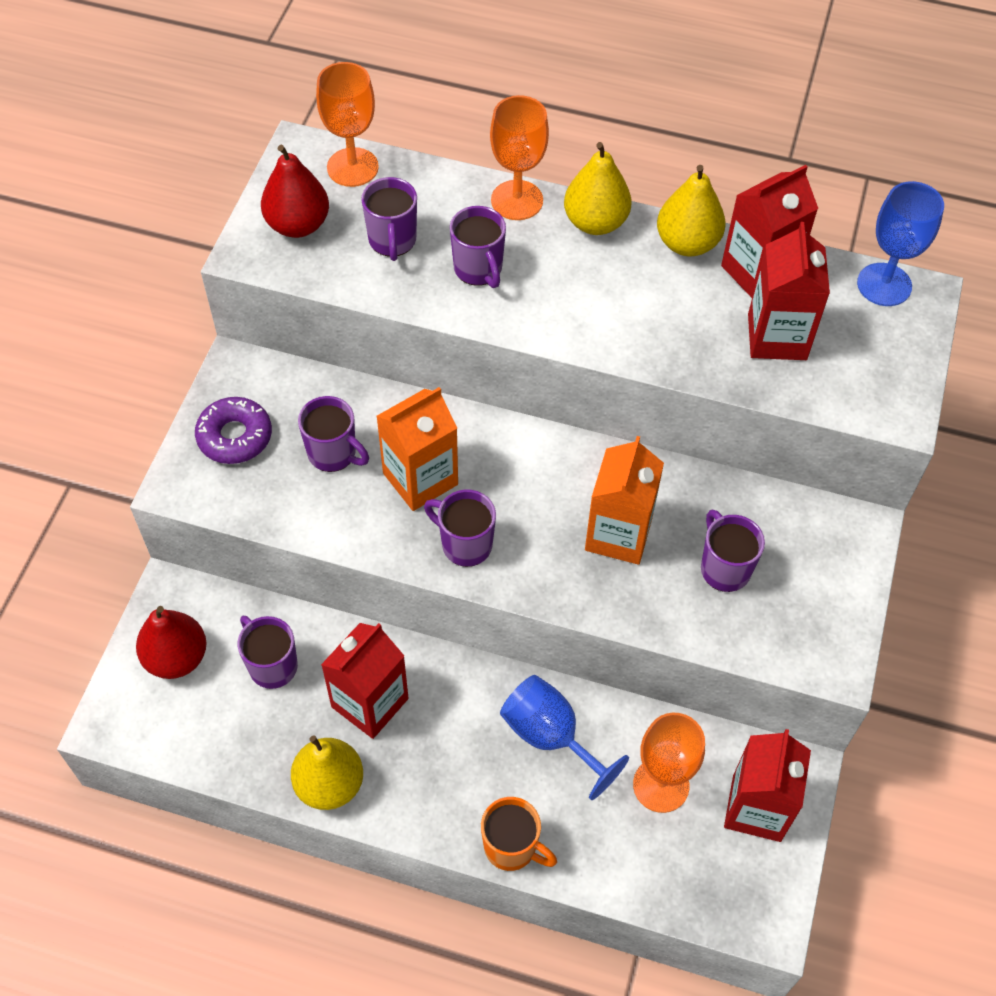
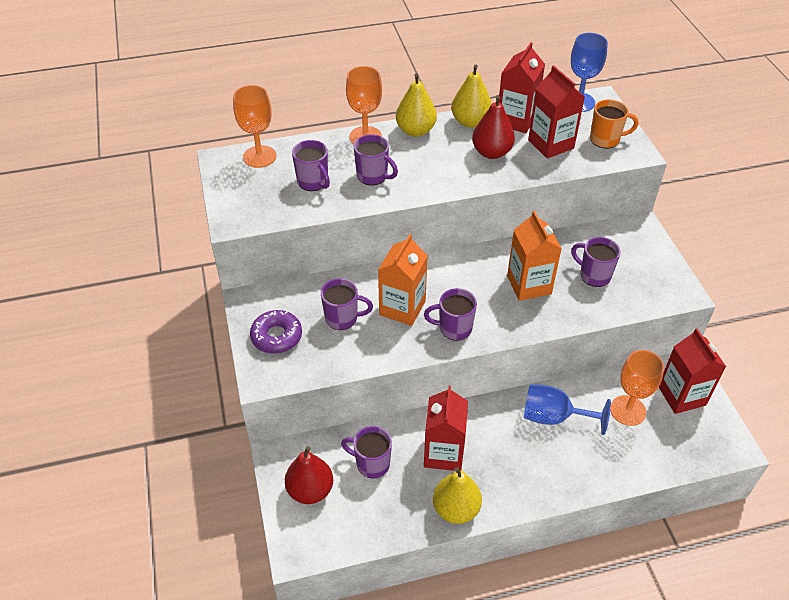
camera: 30 degrees left, 10 degrees down
red pear [261,145,329,238] -> red pear moved to [472,95,515,159]
orange mug [481,797,557,871] -> orange mug moved to [590,99,638,149]

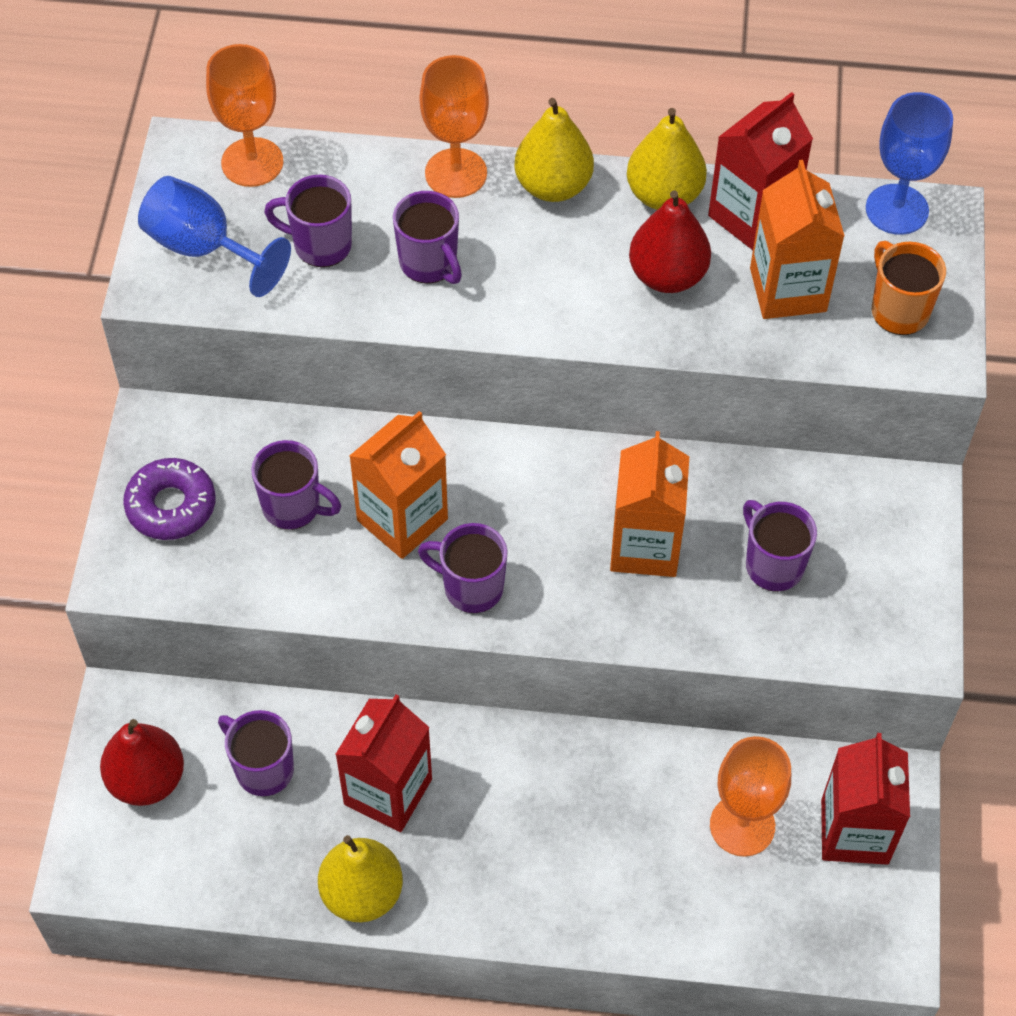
camera: 20 degrees right, 10 degrees up
purple mug [292,140,330,191] -> purple mug turned 120 degrees clockwise [264,175,352,267]
blue goblet [524,384,611,435] -> blue goblet moved to [138,176,291,297]
red carton [528,65,585,158] -> orange carton [750,160,844,319]
orange mug [590,99,638,149] -> orange mug turned 135 degrees counterclockwise [872,241,946,335]

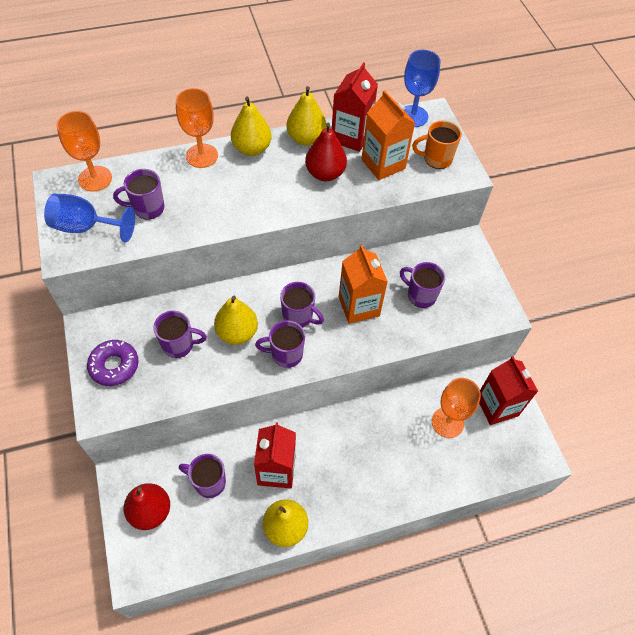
camera: 25 degrees left, 0 degrees up
orange carton [350,411,448,559] -> yellow pear [214,296,258,345]
purple mug [393,191,462,284] -> purple mug moved to [280,282,324,328]
orange mug [872,241,946,335] -> orange mug turned 45 degrees counterclockwise [412,121,462,169]

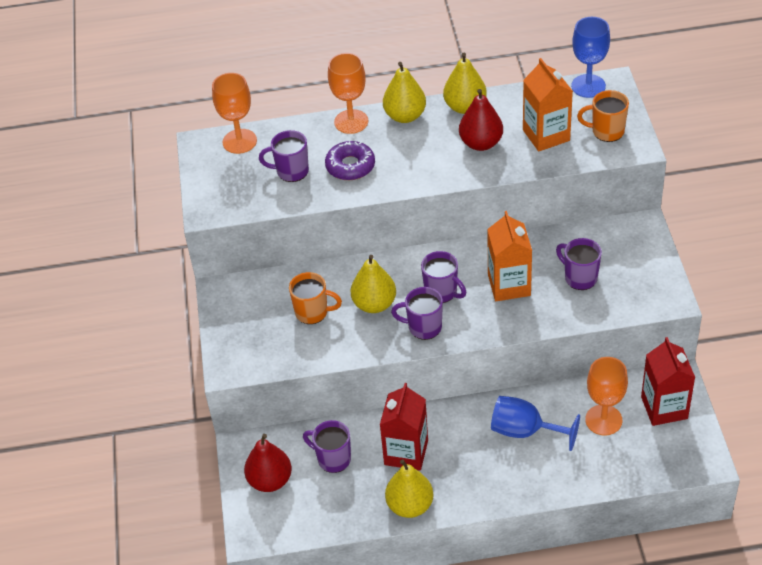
camera: 15 degrees right, 10 degrees down
blue goblet [44,194,135,242] -> blue goblet moved to [491,396,580,451]
purple donut [87,340,139,386] -> purple donut moved to [325,141,375,180]
purple mug [153,311,207,358] -> orange mug [289,272,342,324]
red carton [332,62,378,152] -> none

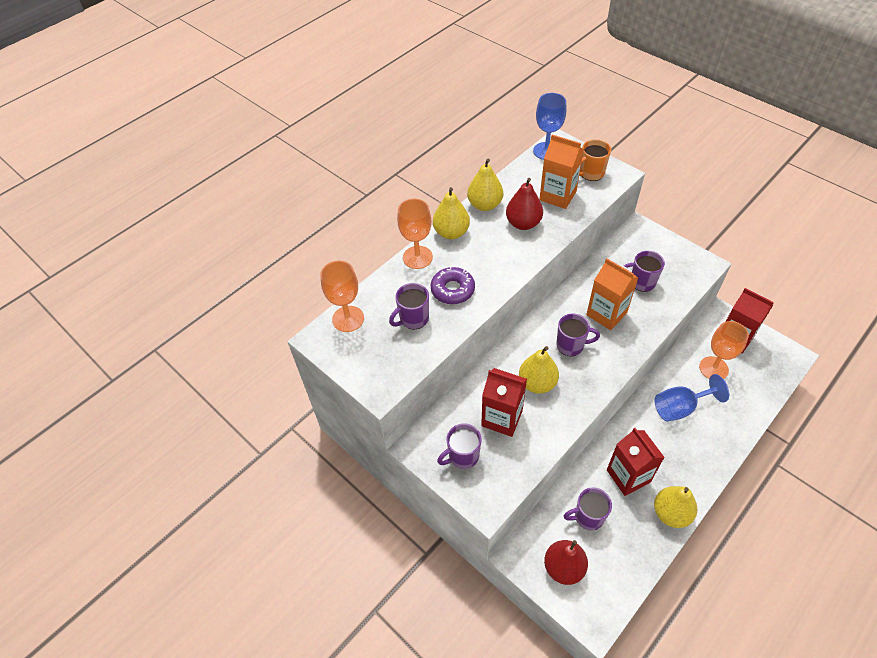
camera: 40 degrees left, 5 degrees up
orange mug [289,272,342,324] -> red carton [481,368,527,437]
purple mug [391,287,443,340] -> purple mug moved to [437,423,481,469]

